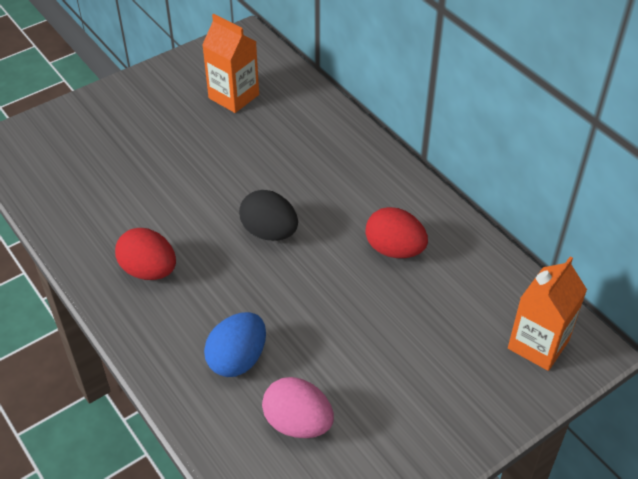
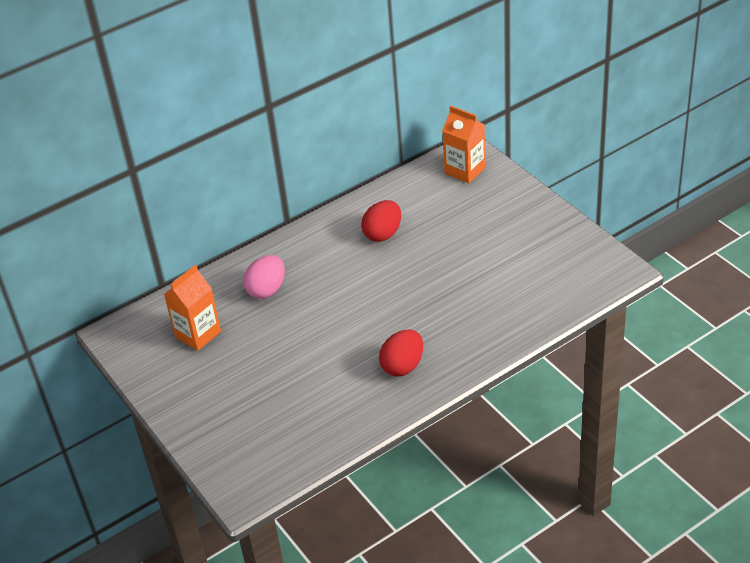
camera: 85 degrees left, 5 degrees down
blue egg [204,312,266,377] -> none
black egg [239,190,298,241] -> none
pink egg [262,377,334,438] -> pink egg moved to [243,255,285,299]

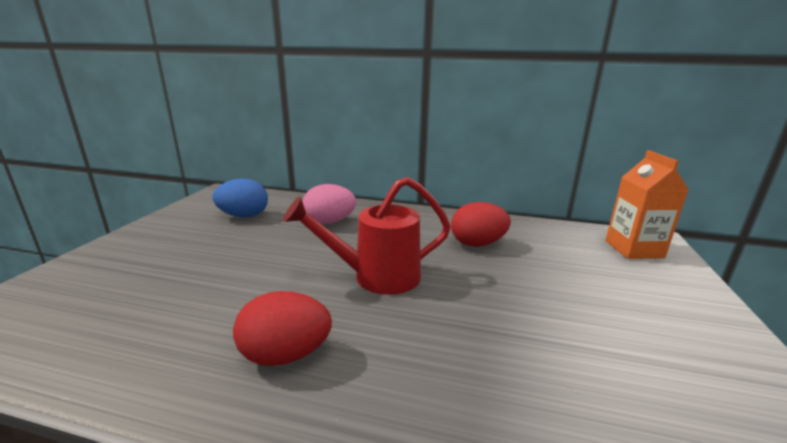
camera: 45 degrees right, 20 degrees down
orange carton [164,265,221,351] -> blue egg [213,179,268,217]
none -> red watering can [283,177,451,295]

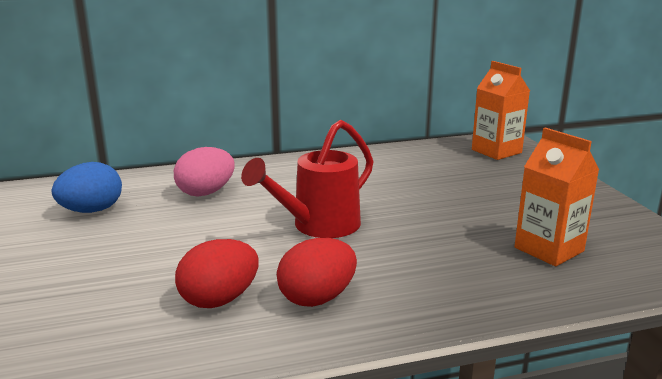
camera: 30 degrees left, 0 degrees up
red egg [451,202,511,247] -> red egg moved to [175,239,259,308]
none -> orange carton [514,128,599,266]

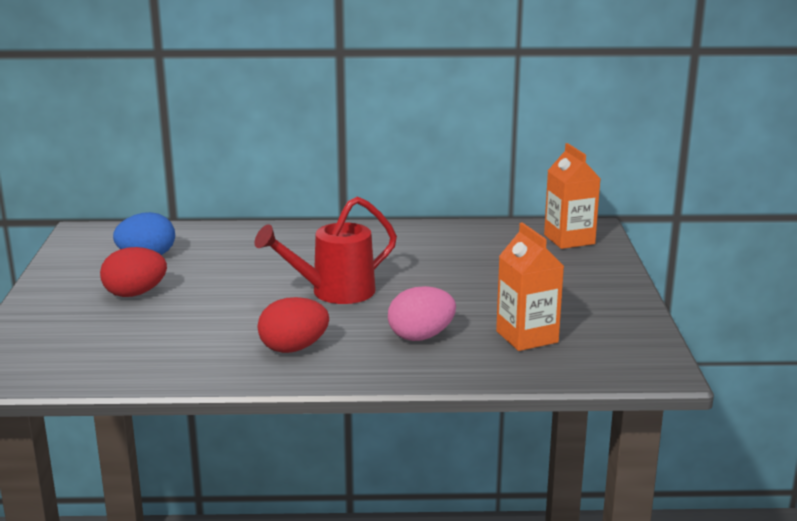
camera: 15 degrees right, 0 degrees up
pink egg [174,147,234,197] -> pink egg moved to [388,286,456,341]
red egg [175,239,259,308] -> red egg moved to [100,247,167,297]

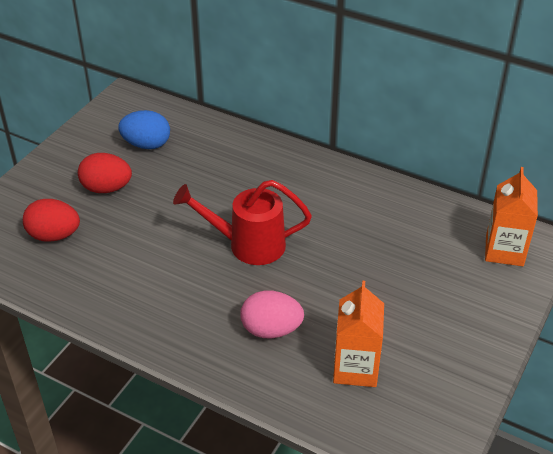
camera: 30 degrees right, 20 degrees up
red egg [257,297,329,353] -> red egg moved to [23,199,80,242]

